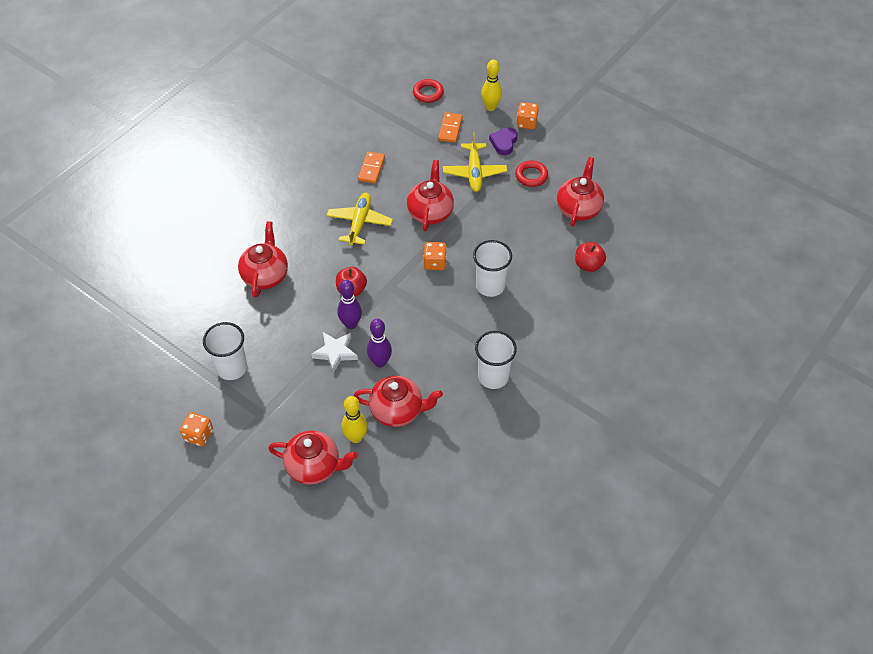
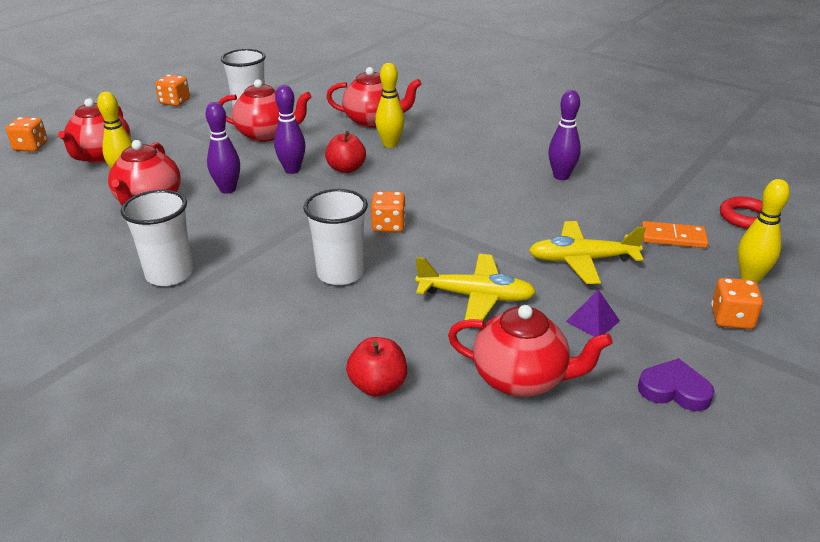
camera: 90 degrees right, 20 degrees down
white star [311,332,358,373] -> none
yellow plane [326,193,393,246] -> yellow plane moved to [415,254,536,320]
orange domino [358,152,385,184] -> purple bowling pin [548,90,581,180]
red teapot [407,160,454,232] -> red teapot moved to [218,79,312,142]
purple heart [489,128,518,155] -> purple heart moved to [638,358,715,411]
red ring [515,160,548,187] -> purple pyramid [566,289,620,337]
none -> orange dice [6,117,48,152]
none -> yellow bowling pin [375,63,404,148]

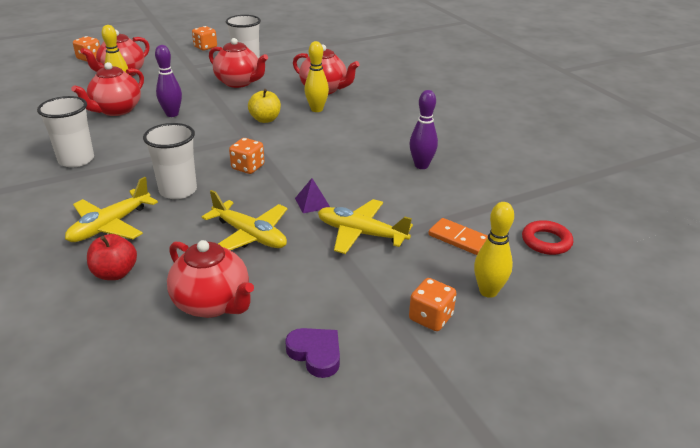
camera: 25 degrees right, 0 degrees up
purple bowling pin [274,85,306,174] -> none
red apple [325,131,366,173] -> yellow apple [248,89,281,123]
purple pyramid [566,289,620,337] -> purple pyramid moved to [295,178,330,213]
none -> yellow plane [65,177,158,242]

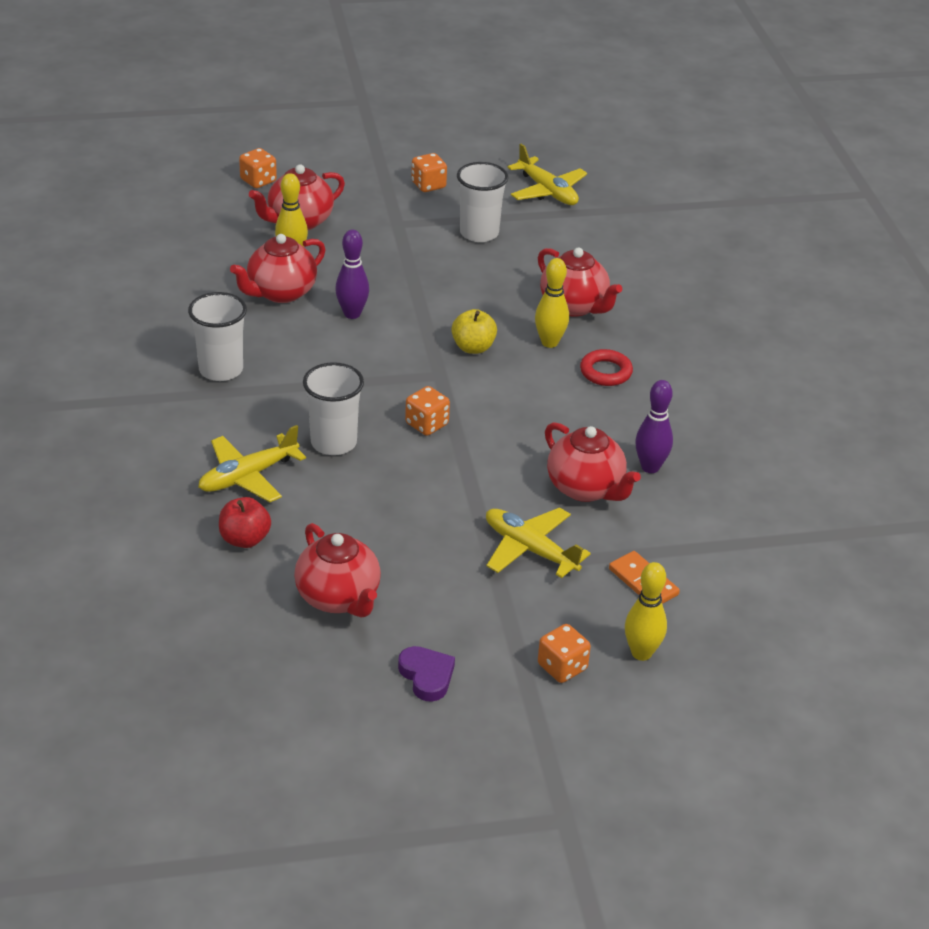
camera: 15 degrees right, 5 degrees up
yellow plane [202,190,287,250] -> yellow plane moved to [507,144,587,205]
red teapot [209,38,268,88] -> red teapot moved to [545,422,641,502]
purple pyramid [295,178,330,213] -> none
red ring [522,220,573,255] -> red ring moved to [580,349,633,386]

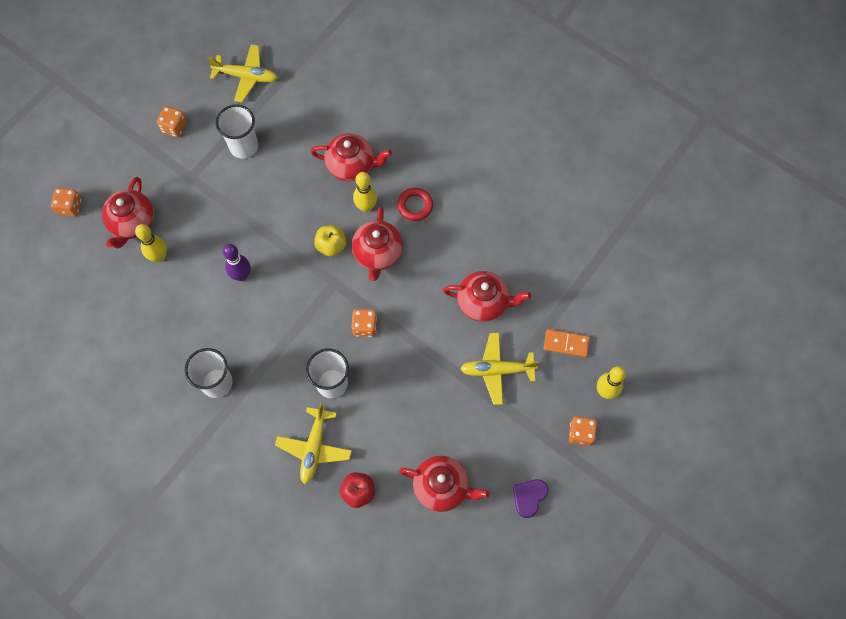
camera: 40 degrees left, 30 degrees up
red teapot [230,234,326,303] -> red teapot moved to [352,207,403,281]
purple heart [398,646,455,702] -> purple heart turned 75 degrees counterclockwise [513,479,548,518]
purple bowling pin [635,380,673,473] -> none

